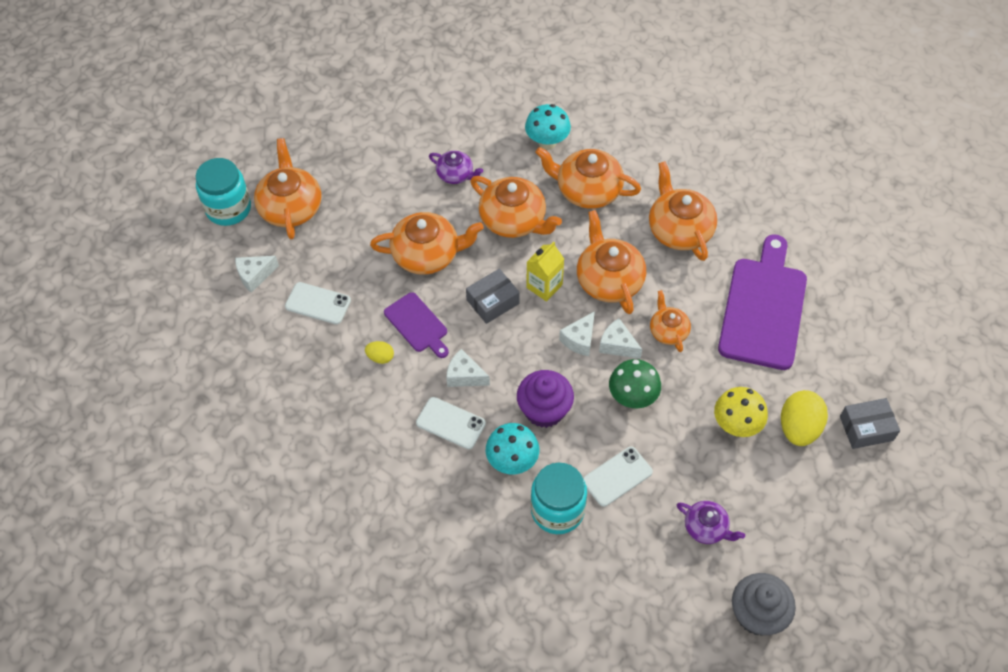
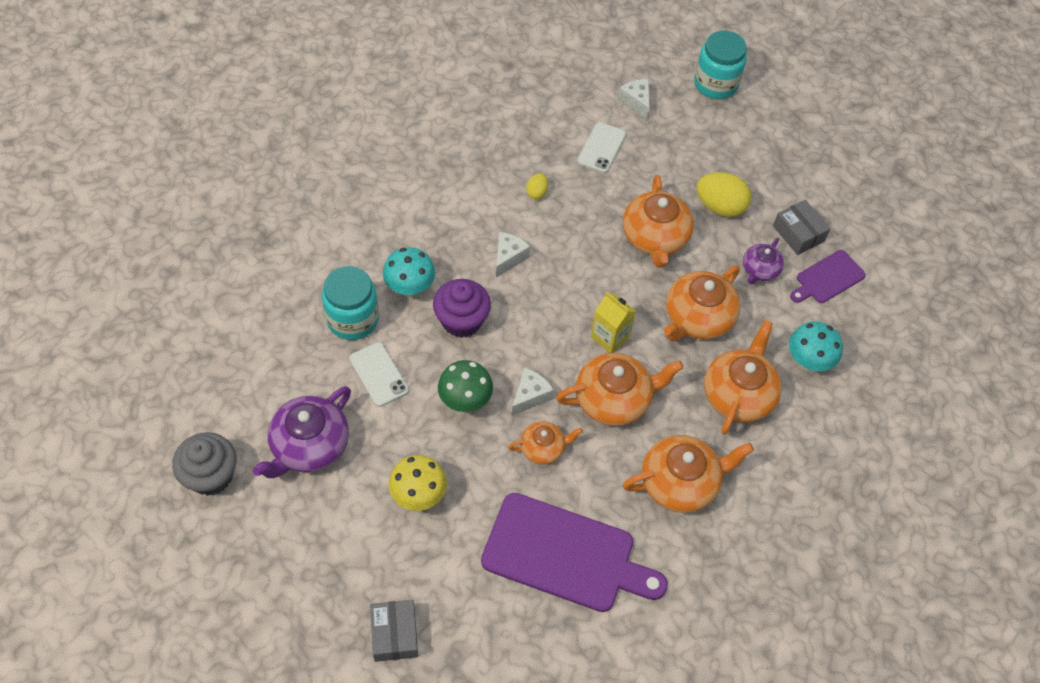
camera: 90 degrees right, 0 degrees up
orange teapot [254,138,321,239] -> none
purple cutting board [384,292,449,358] -> purple cutting board moved to [790,250,866,303]
white phone [416,397,486,449] -> none
grey box [466,269,520,324] -> grey box moved to [773,200,830,255]
white cheese [559,311,595,356] -> none
purple teapot [677,501,745,544] -> purple teapot [253,386,351,478], size x1.75
yellow egg [781,390,828,446] -> yellow egg moved to [696,172,751,217]

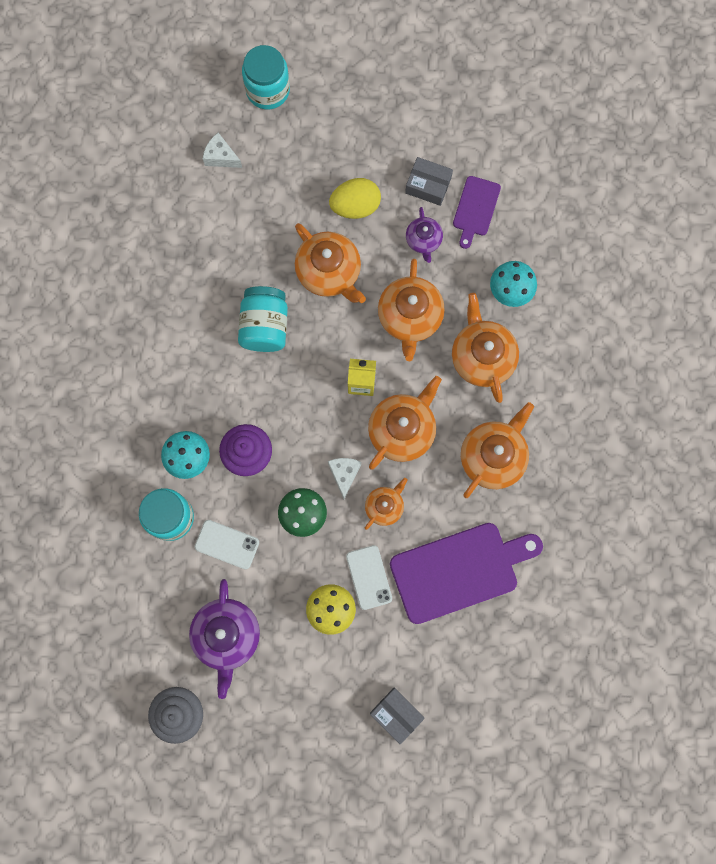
camera: 35 degrees left, 20 degrees up
white cheese [496,232,530,277] -> none
yellow egg [526,173,548,200] -> none
white phone [577,122,626,173] -> white phone moved to [346,545,392,610]
none -> turquoise jar [238,286,288,352]

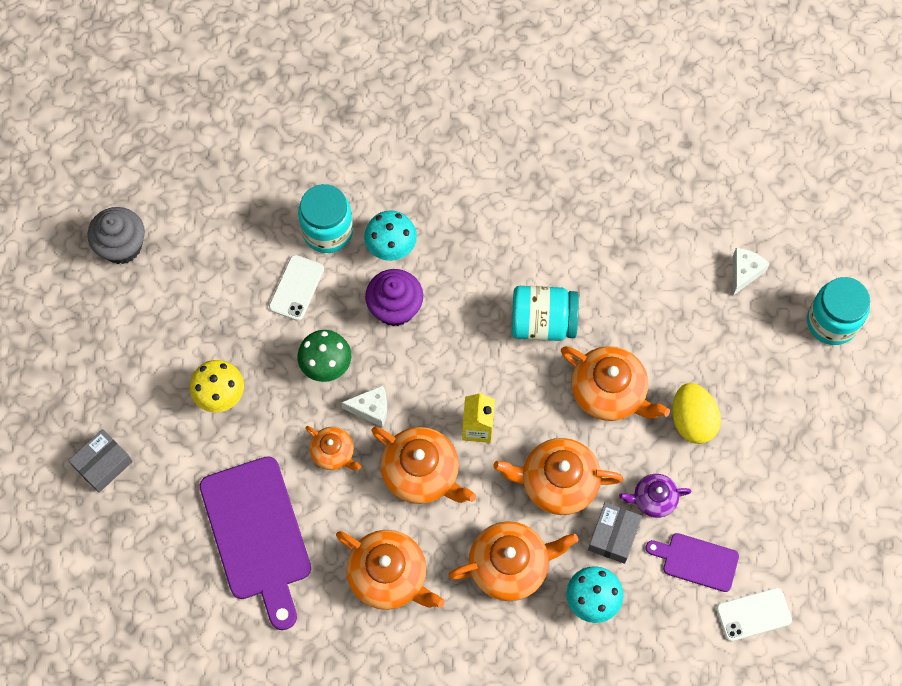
camera: 90 degrees right, 10 degrees down
purple teapot [189,579,260,699] -> none
orange teapot [295,223,366,303] -> orange teapot turned 105 degrees counterclockwise [561,346,670,421]
white phone [346,545,392,610] -> white phone moved to [716,588,792,641]
grey box [405,157,453,206] -> grey box moved to [588,502,642,564]

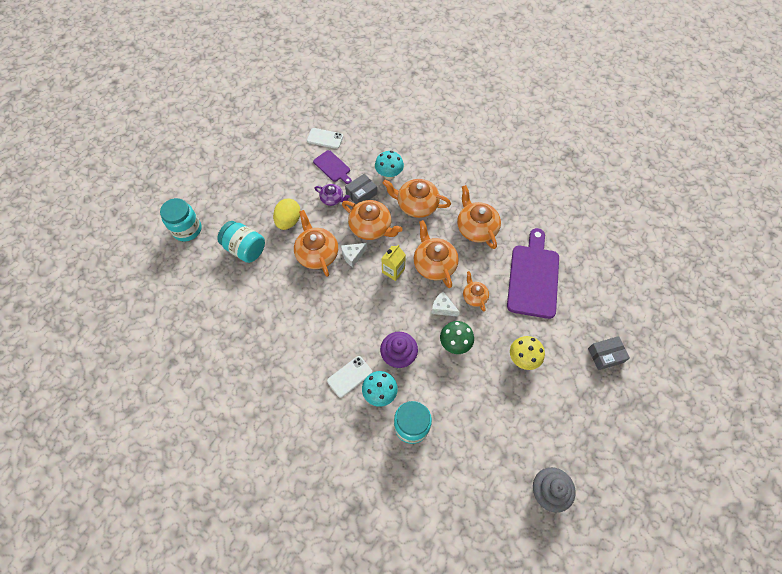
camera: 150 degrees left, 5 degrees down
white phone [269,255,324,321] -> white phone moved to [327,356,372,398]
turquoise jar [512,286,579,341] -> turquoise jar moved to [217,221,265,263]
white cheese [733,248,769,295] -> white cheese moved to [341,243,367,267]

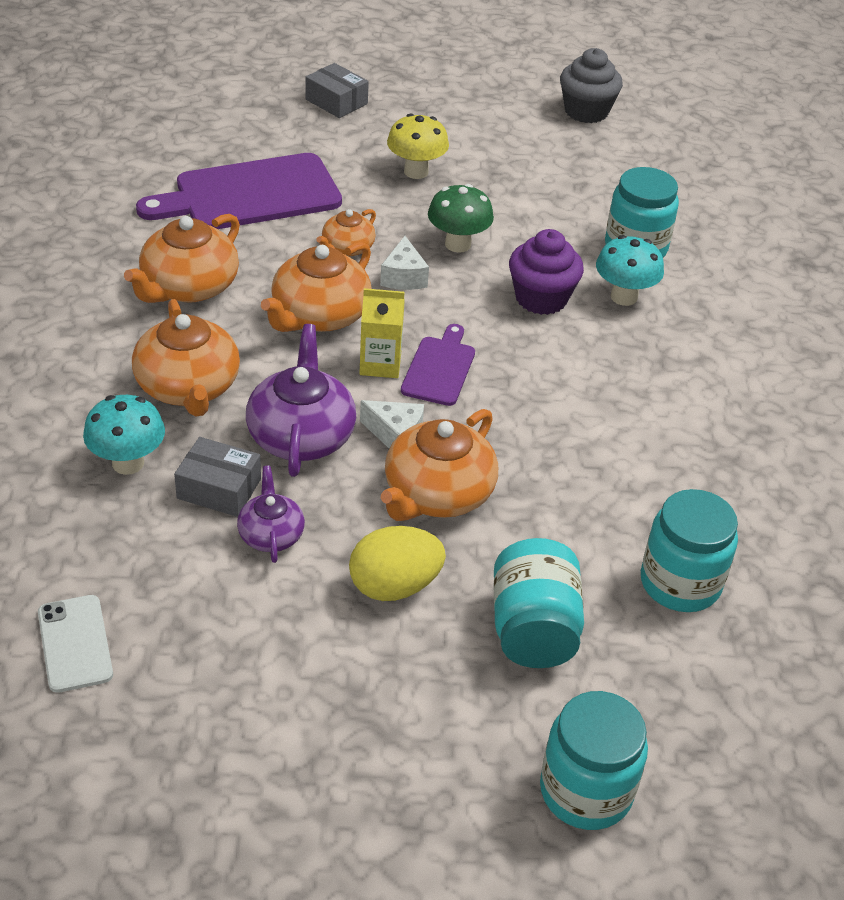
camera: 125 degrees left, 20 degrees down
purple cutting board [313,150,352,184] -> purple cutting board moved to [401,324,475,406]
white phone [327,356,372,398] -> none
orange teapot [342,200,402,240] -> purple teapot [246,324,356,477]
none -> turquoise jar [641,489,738,612]

